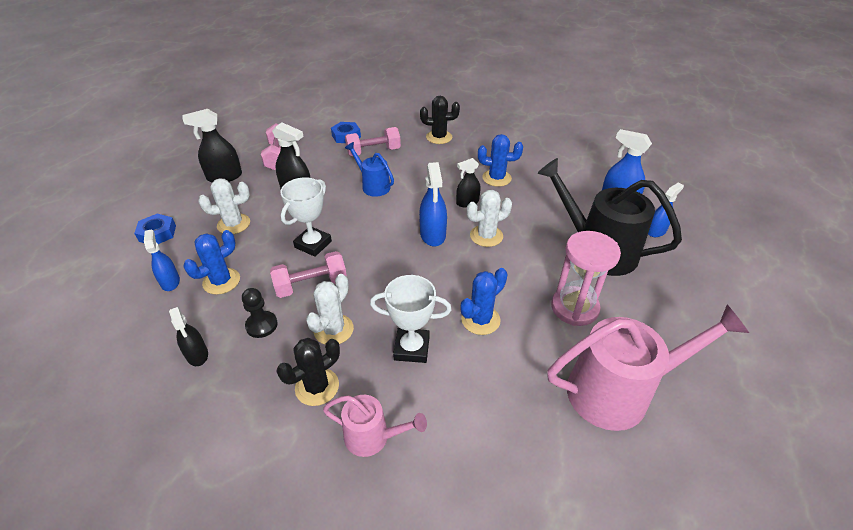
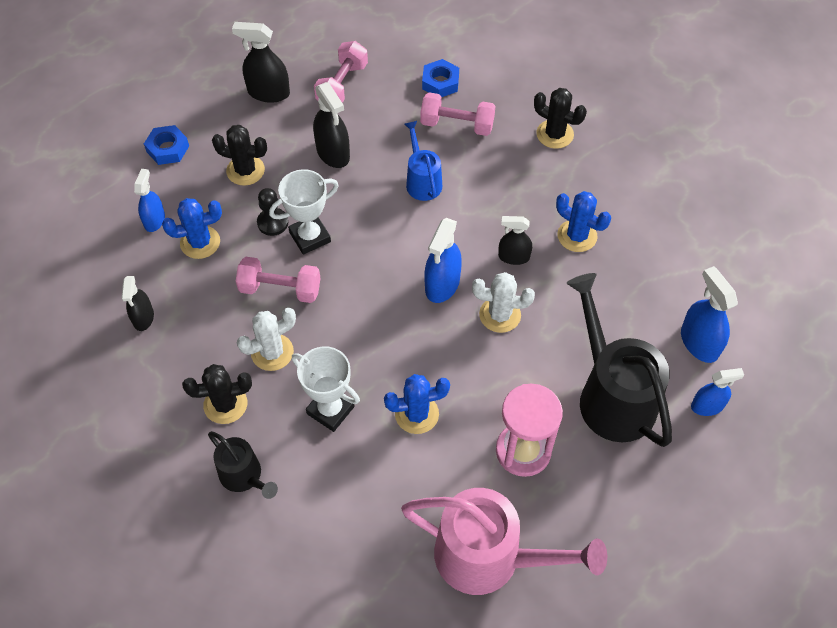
camera: 30 degrees right, 15 degrees up
white cactus [198,178,250,234] -> black cactus [212,125,267,186]
black pawn [242,288,278,338] -> black pawn moved to [257,188,288,236]
pink watering can [323,395,427,457] -> black watering can [208,431,278,499]

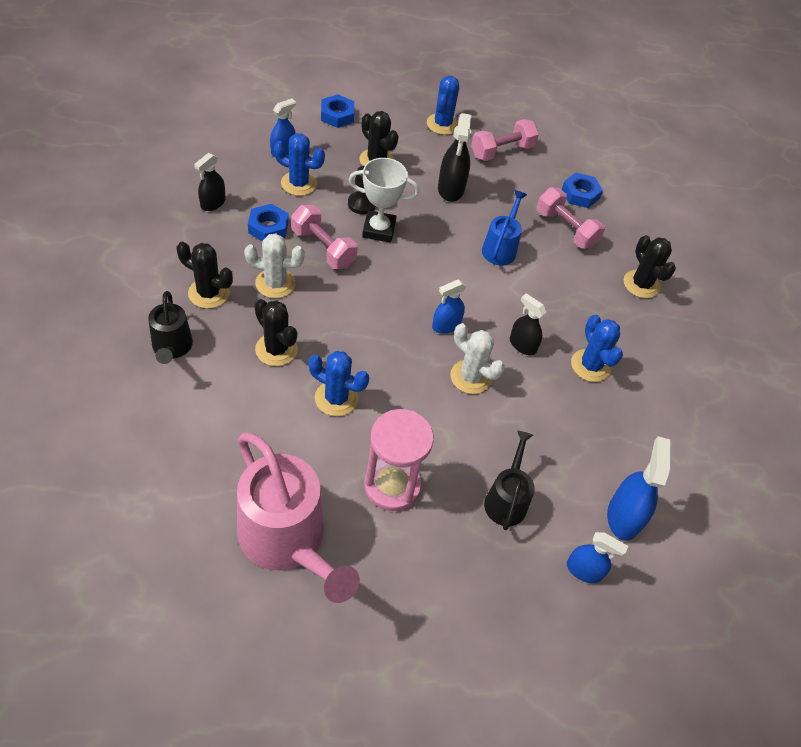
camera: 30 degrees right, 5 degrees down
black spray bottle [232,22,290,103] -> blue cactus [427,76,459,135]
white trophy [292,346,360,432] -> black cactus [255,299,298,366]
blue spray bottle [425,218,462,303] -> blue spray bottle [432,279,466,334], size x0.66
black watering can [567,273,672,447] -> black watering can [484,431,535,530], size x0.53
none -> blue nut [248,204,289,241]

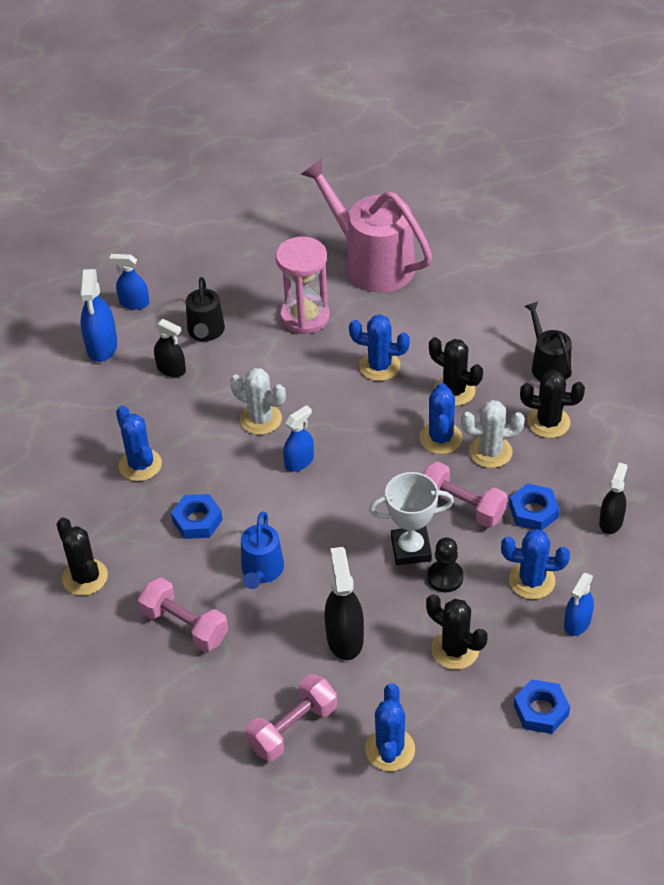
camera: 175 degrees right, 5 degrees down
black spray bottle [510,294,546,355] -> black spray bottle moved to [154,319,186,377]
blue nut [562,173,603,208] -> blue nut moved to [171,494,223,539]
none -> blue cactus [419,383,463,454]

